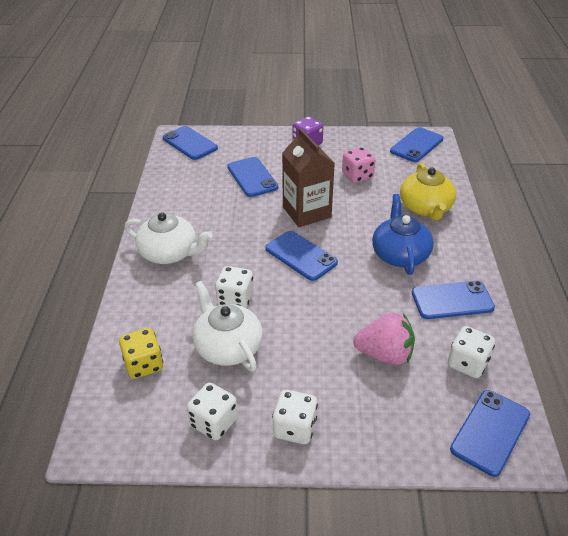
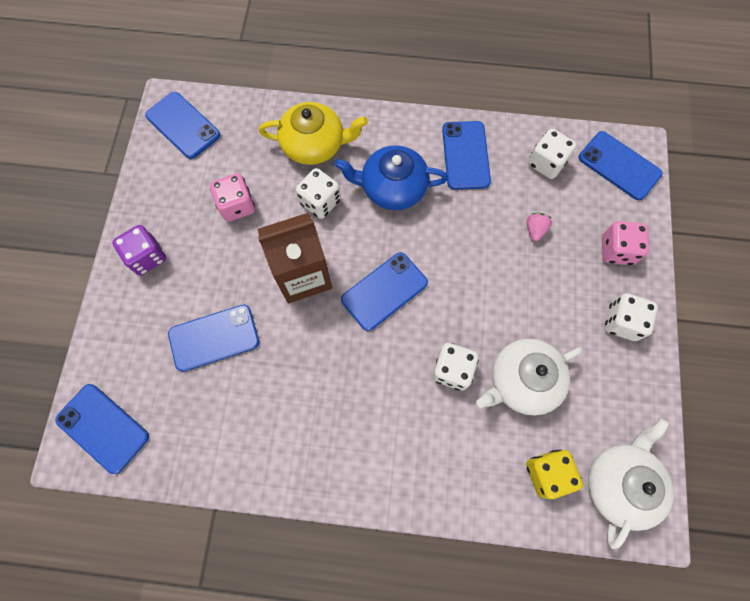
camera: 85 degrees left, 30 degrees up
white teapot [125,212,213,264] -> white teapot moved to [588,418,674,549]
blue phone [163,126,218,160] -> blue phone turned 75 degrees clockwise [55,384,149,474]
white dice [187,383,238,440] -> white dice moved to [296,168,341,219]
pink strawberry [353,313,415,365] -> pink strawberry [527,213,552,242], size x0.49
none -> pink dice [602,221,649,265]

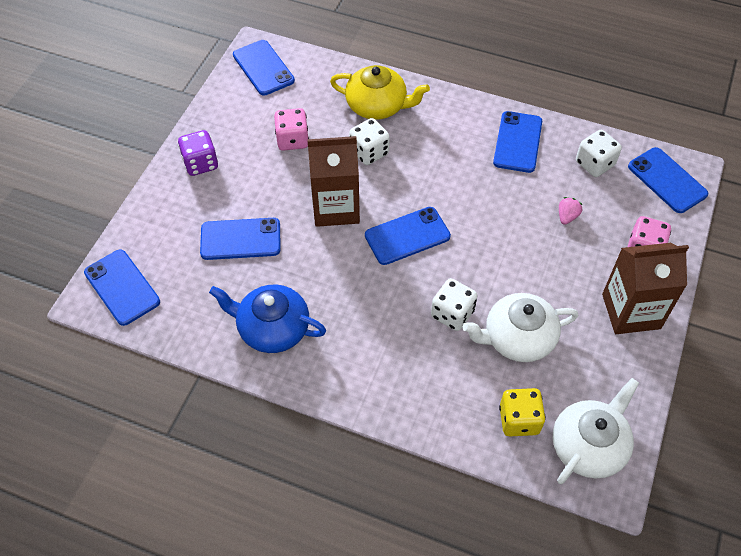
camera: 15 degrees right, 15 degrees down
blue teapot [335,145,448,210] -> blue teapot moved to [209,285,326,353]
white dice [605,293,658,341] -> brown carton [602,243,689,334]

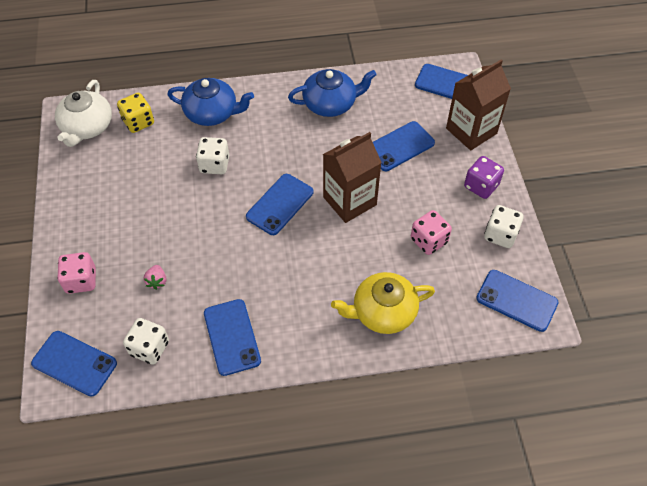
camera: 150 degrees right, 0 degrees up
white dice [349,118,390,165] -> white dice moved to [484,205,523,248]
white teapot [462,293,579,362] -> none
brown carton [602,243,689,334] -> brown carton moved to [446,60,511,150]
none -> blue teapot [167,78,254,126]

